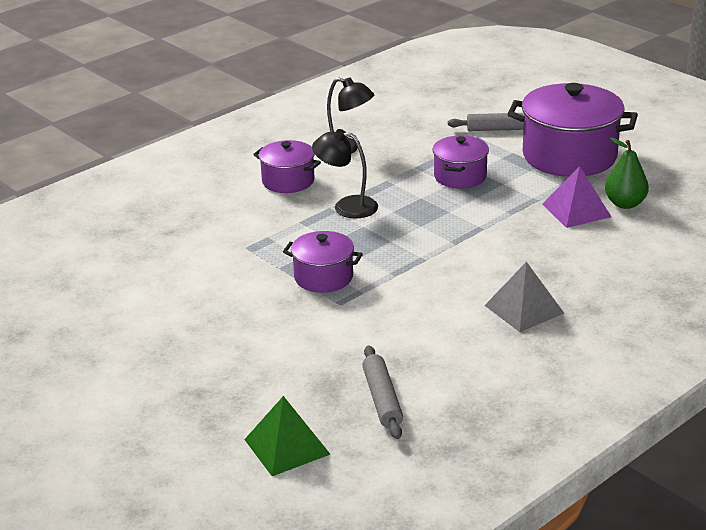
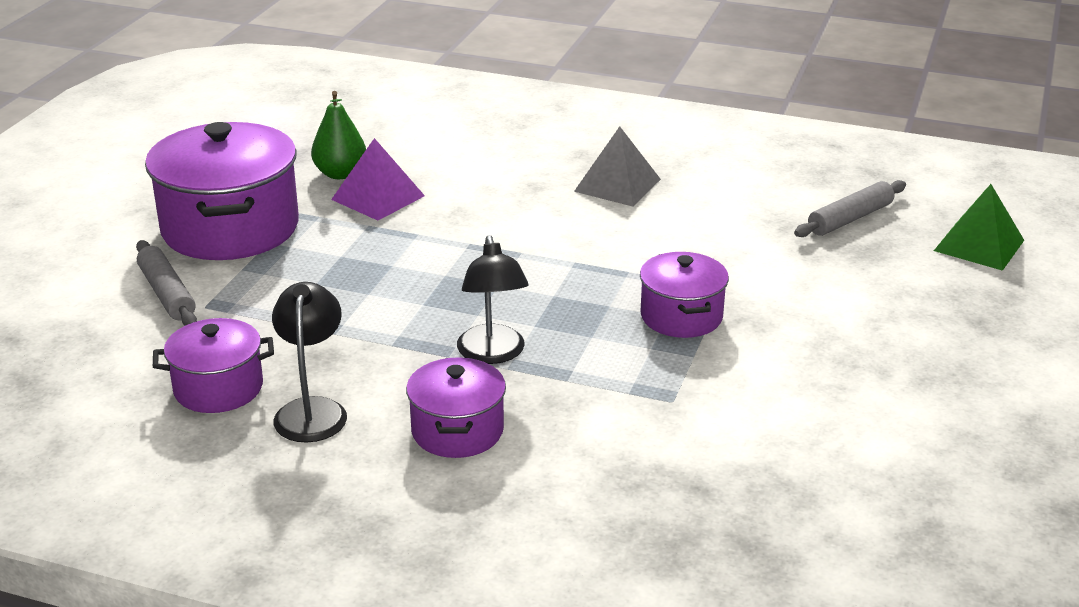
camera: 120 degrees left, 0 degrees up
purple pot [432,136,489,188] -> purple pot moved to [153,318,274,413]

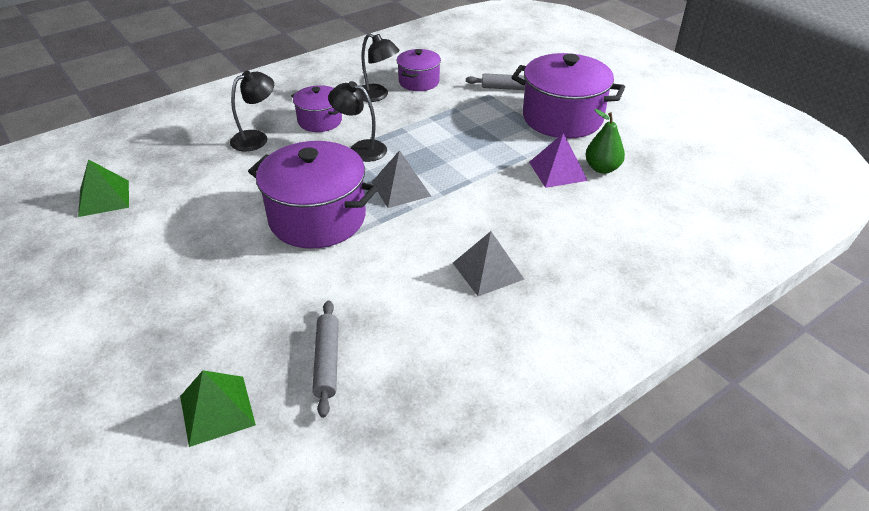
camera: 125 degrees right, 10 degrees up
purple pot [640,252,729,338] -> purple pot [248,141,378,249], size x1.82
none -> green pyramid [78,159,129,217]
none -> black lamp [230,71,274,151]
none -> grey pyramid [372,150,431,208]

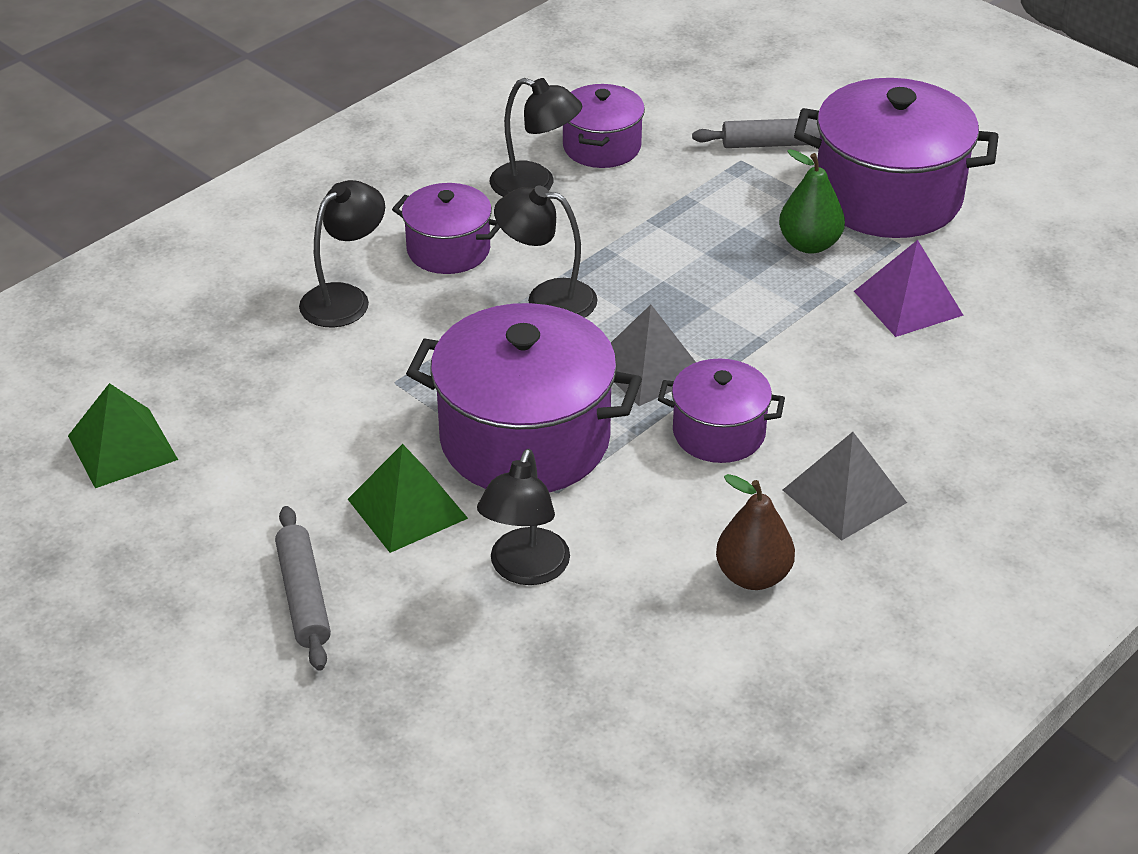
camera: 10 degrees left, 0 degrees up
green pyramid [180,370,256,447] -> green pyramid moved to [348,444,468,553]
grey rolling pin [312,300,339,418] -> grey rolling pin moved to [275,506,331,671]
green pear [585,109,625,174] -> green pear moved to [779,149,845,254]
none -> black lamp [477,449,570,585]
none -> purple pot [658,359,785,463]
none -> brown pear [716,474,795,590]

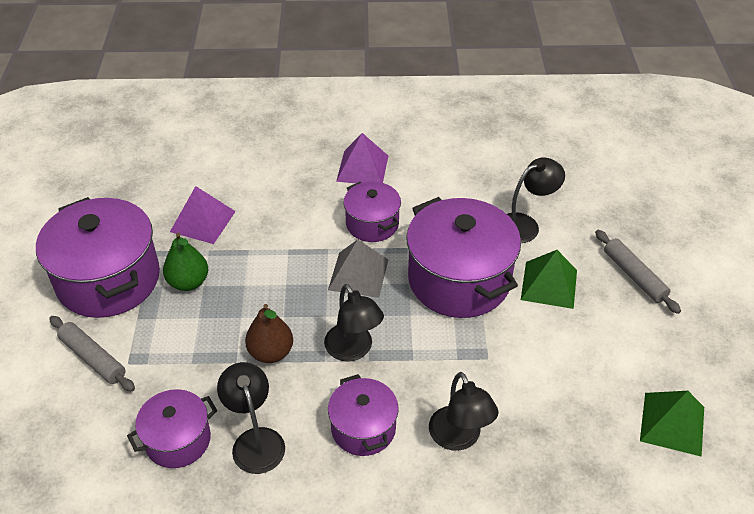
camera: 135 degrees left, 5 degrees up
grey rolling pin [275,506,331,671] -> grey rolling pin turned 60 degrees counterclockwise [595,230,681,314]
black lamp [299,180,385,327] -> black lamp turned 105 degrees counterclockwise [429,372,499,451]
brown pear [716,474,795,590] -> brown pear moved to [245,304,293,363]
grey pyramid [783,432,907,541] -> purple pyramid [336,133,388,183]

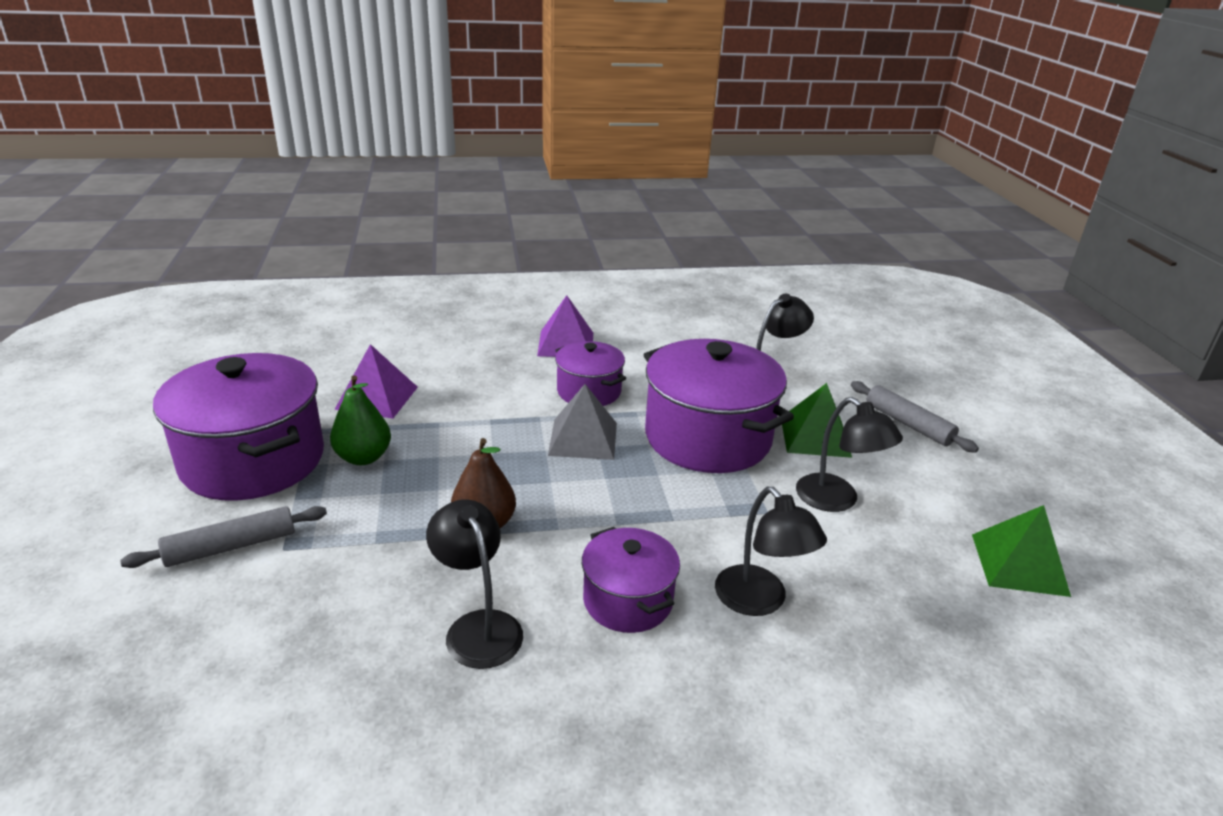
camera: 10 degrees left, 15 degrees down
grey rolling pin [49,316,135,392] -> grey rolling pin turned 60 degrees counterclockwise [120,506,327,568]
purple pot [127,389,217,468] -> none
black lamp [324,284,384,361] -> black lamp moved to [796,397,903,512]

